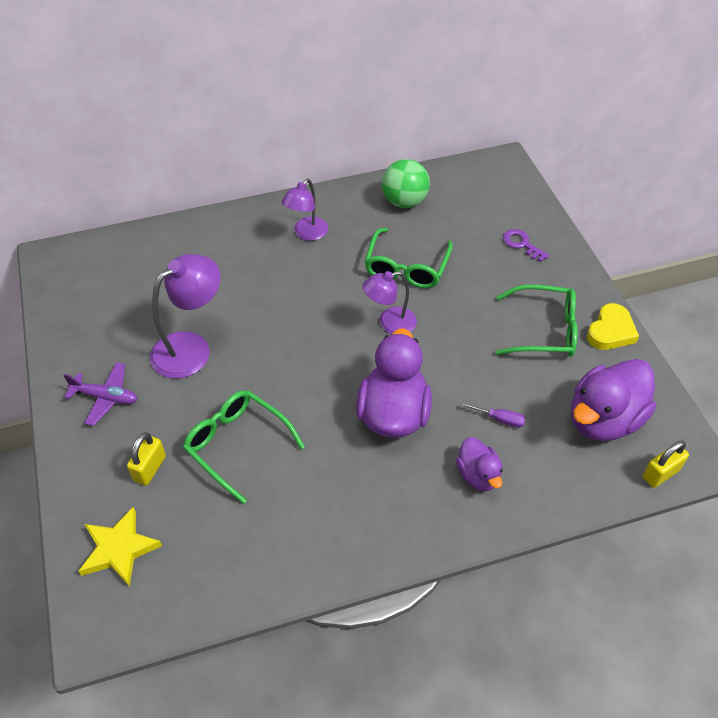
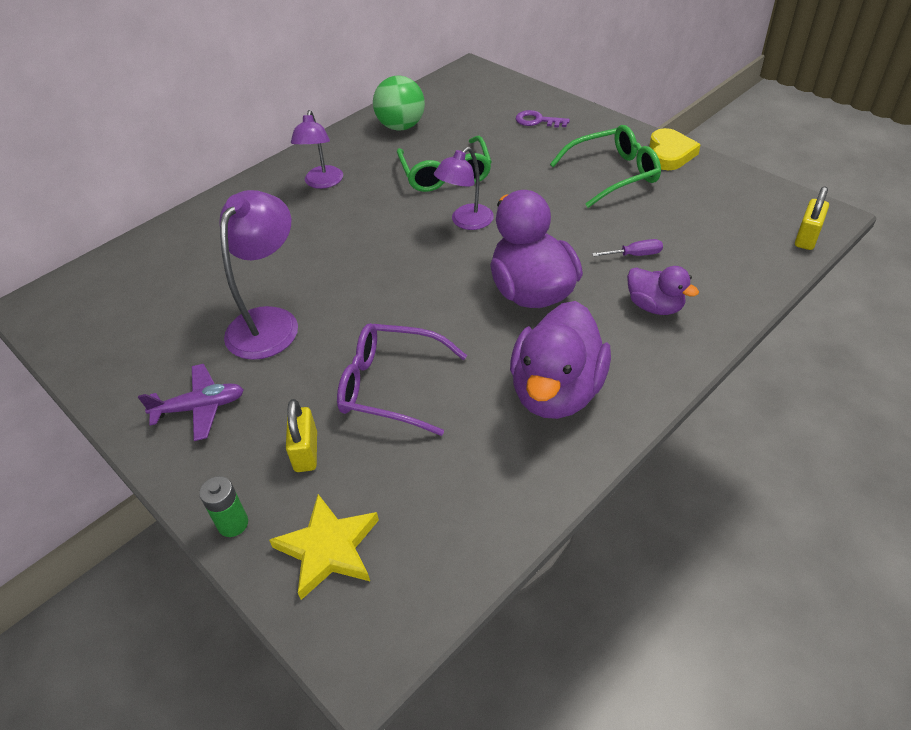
camera: 25 degrees left, 5 degrees down
green glasses [183,390,305,504] -> purple glasses [337,323,467,436]
purple duck [571,359,656,441] -> purple duck moved to [510,301,611,419]
none -> green battery [199,476,248,537]

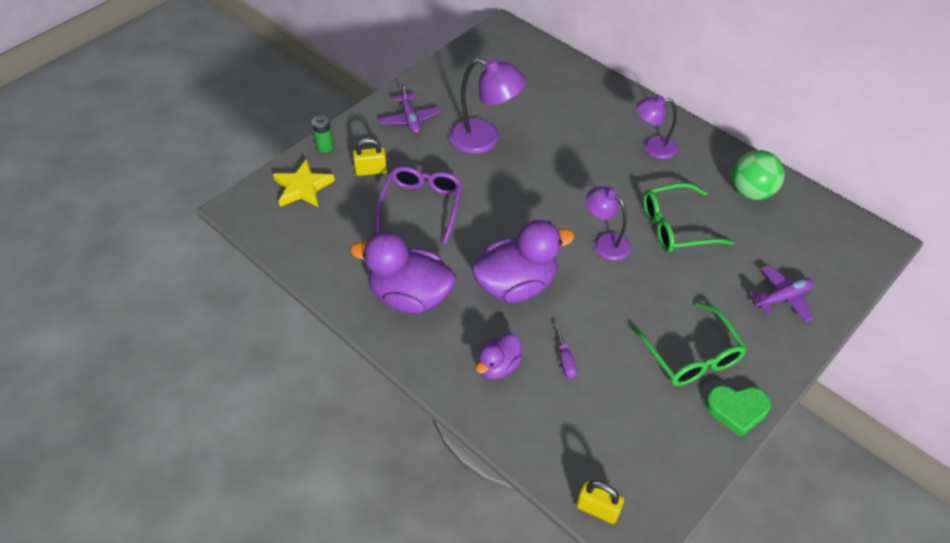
camera: 85 degrees right, 5 degrees up
purple key [516,110,570,128] -> purple plane [750,265,814,322]
yellow heart [649,128,701,170] -> green heart [705,385,771,437]

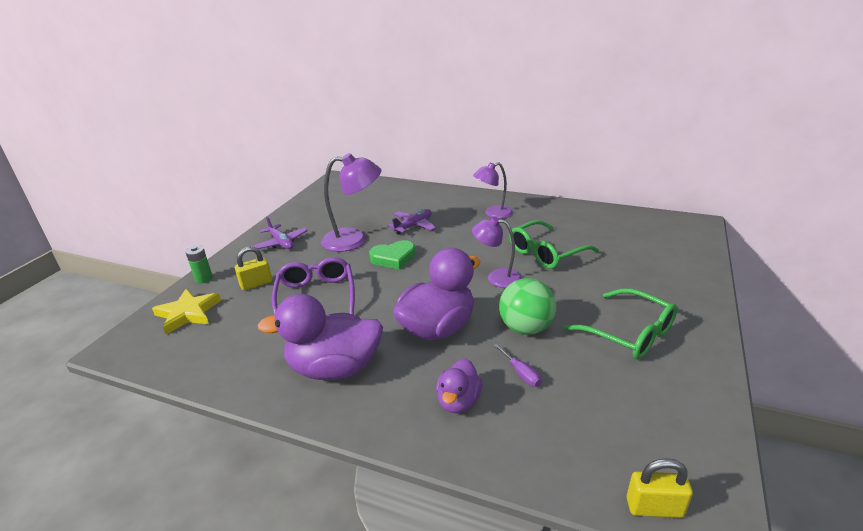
camera: 20 degrees left, 20 degrees down
green heart [705,385,771,437] -> green heart moved to [369,240,416,270]
green ball [732,150,785,200] -> green ball moved to [499,278,556,335]
purple plane [750,265,814,322] -> purple plane moved to [388,209,436,235]

